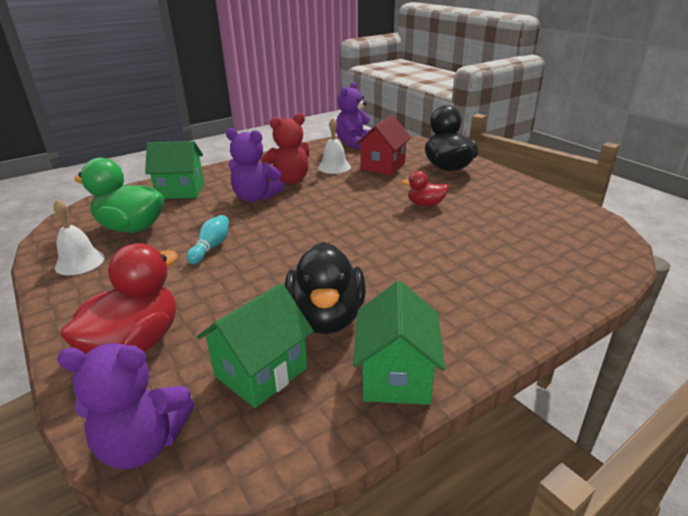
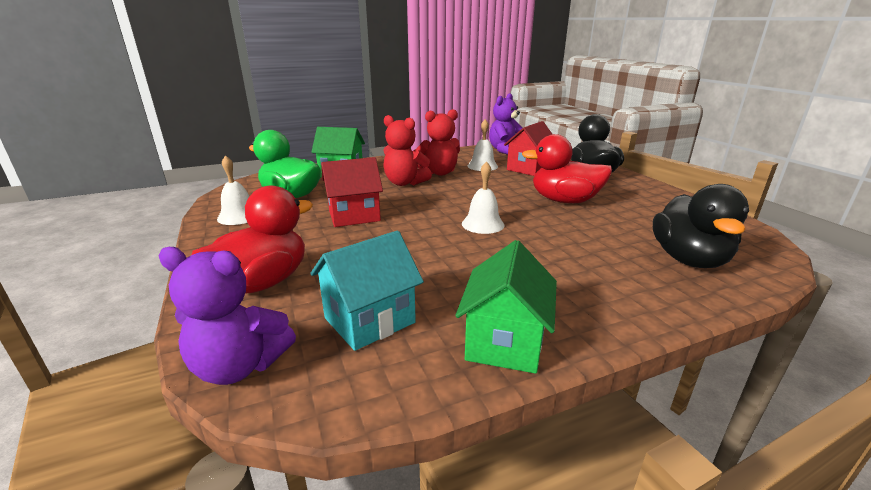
camera: 10 degrees right, 5 degrees down
turquoise bowling pin [186,215,229,264] -> red house [321,157,383,227]
green house [197,283,314,408] -> turquoise house [310,231,424,351]
purple teddy bear [226,128,284,202] -> red teddy bear [383,115,432,186]
black duck [285,242,366,334] -> black duck moved to [653,184,749,268]
red duck [401,171,449,207] -> red duck [522,134,612,203], size x1.87
none -> white bell [462,161,505,234]

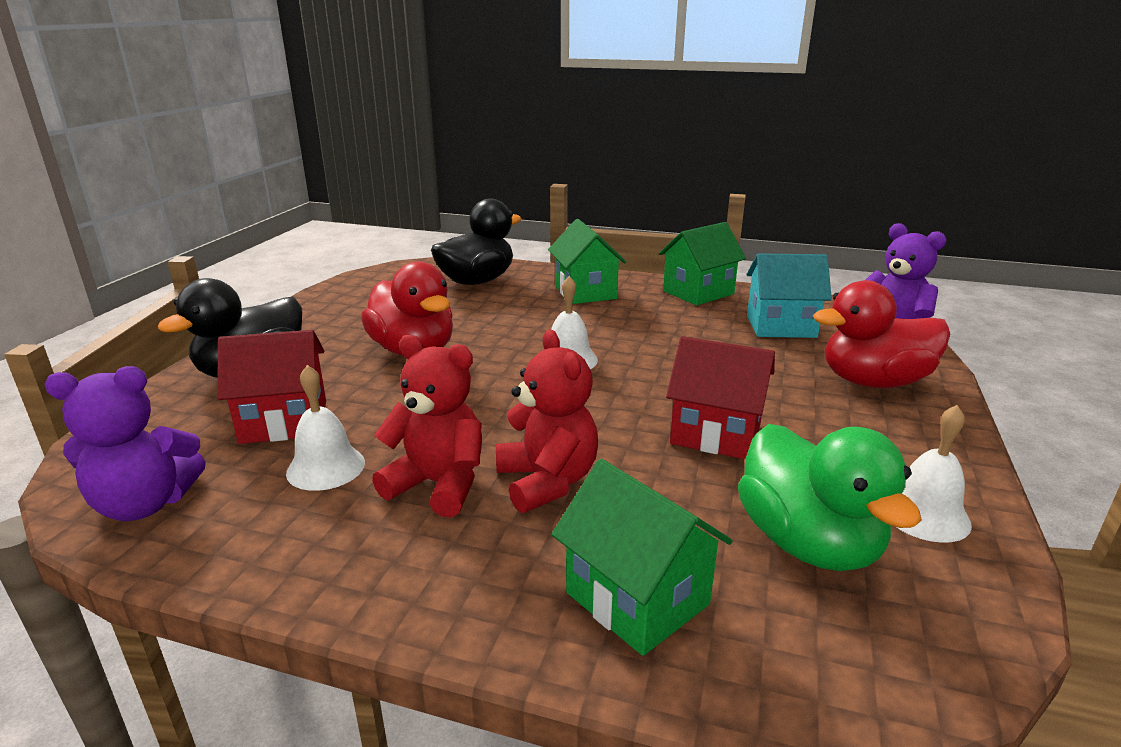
camera: 140 degrees left, 0 degrees up
none -> green house [548,219,626,304]

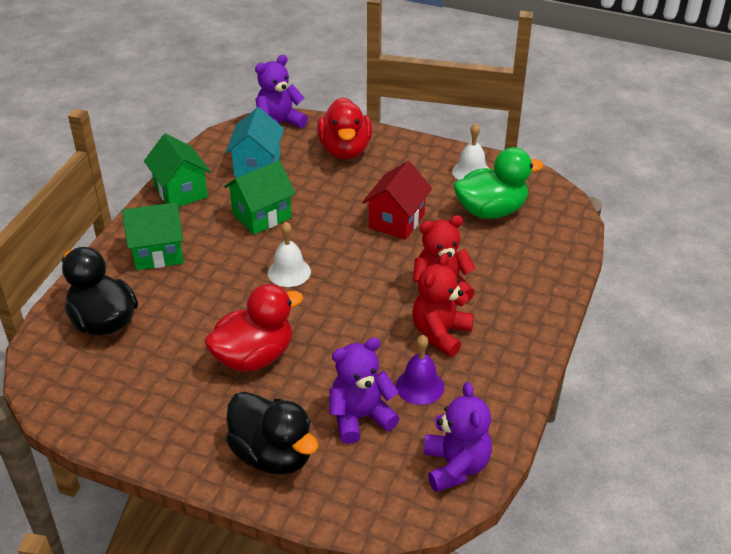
camera: 85 degrees left, 15 degrees up
red house [218,330,326,444] -> purple teddy bear [329,338,400,444]
white bell [286,365,365,491] -> purple bell [396,335,444,405]
green house [551,459,733,656] -> green house moved to [224,160,296,235]

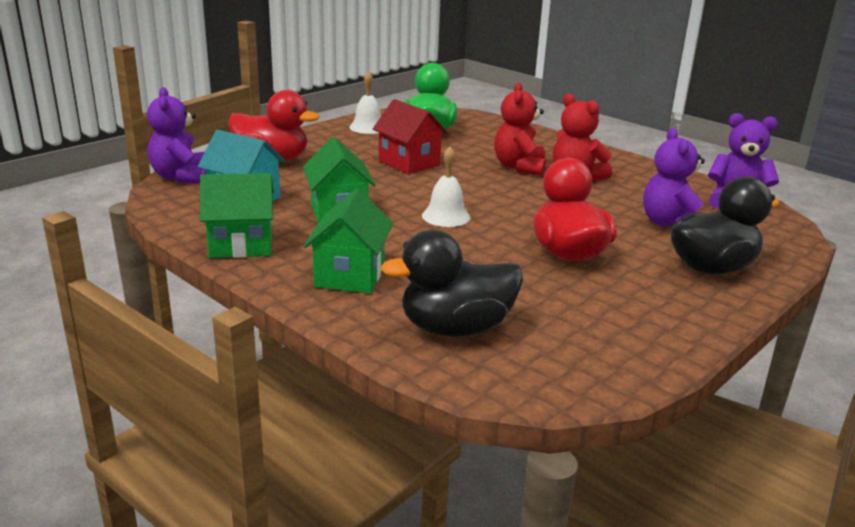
camera: 70 degrees left, 15 degrees down
purple bell [396,335,444,405] -> none

